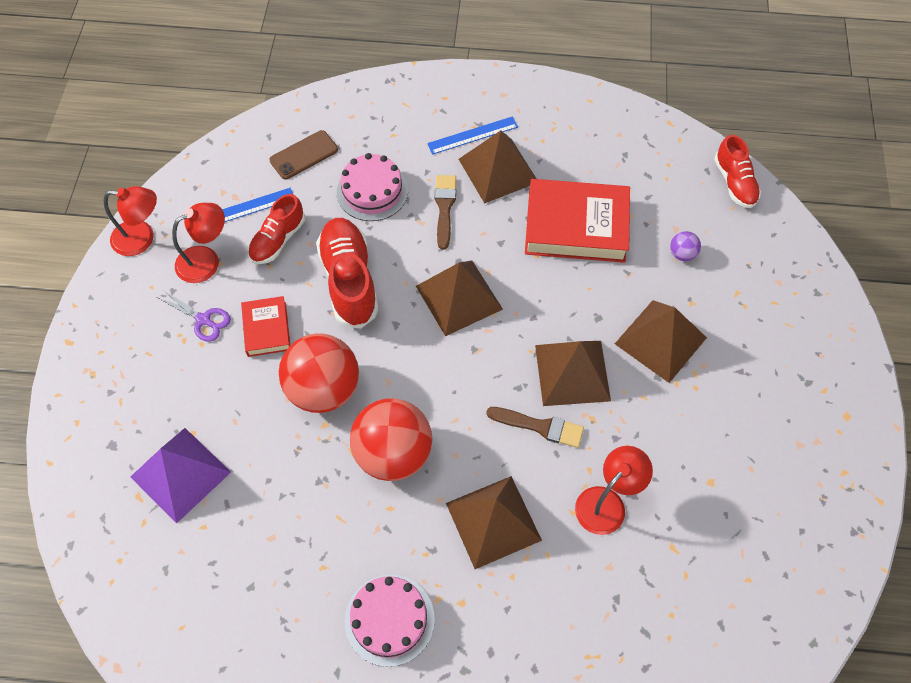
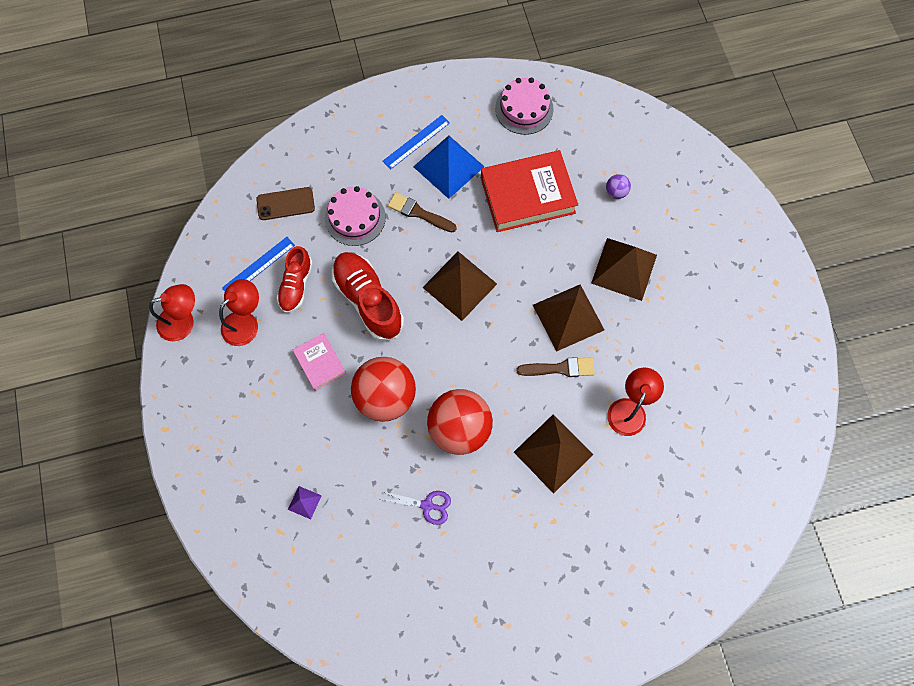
camera: 20 degrees left, 10 degrees up
purple pyramid [131,428,231,524] -> purple pyramid [288,486,322,519], size x0.44
purple scissors [157,290,231,342] -> purple scissors moved to [378,491,451,525]
red book [241,296,290,357] -> pink book [293,333,347,391]
brown phone [269,130,338,179] -> brown phone turned 45 degrees clockwise [256,187,315,220]
pink cake [345,574,435,667] -> pink cake moved to [495,78,554,135]
brown brush [435,175,456,249] -> brown brush turned 45 degrees counterclockwise [388,192,457,233]
brown pyramid [459,130,537,204] -> blue pyramid [413,136,485,199]
red shoe [714,135,761,208] -> none

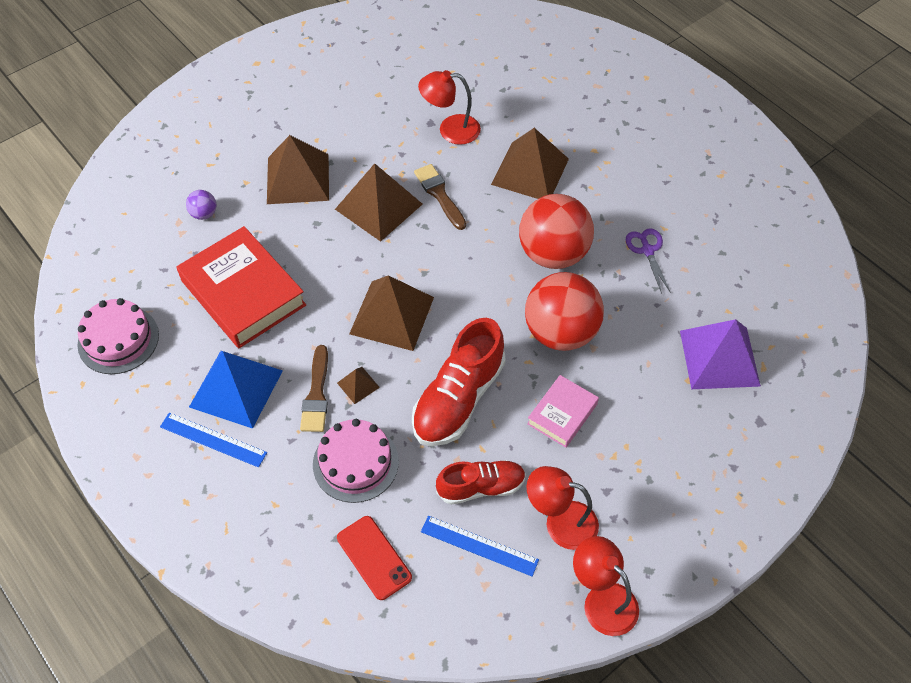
camera: 115 degrees left, 15 degrees down
brown phone [256,187,315,220] -> red phone [337,516,412,600]
purple pyramid [288,486,322,519] -> purple pyramid [680,319,761,389], size x2.25
none -> brown pyramid [337,367,380,404]

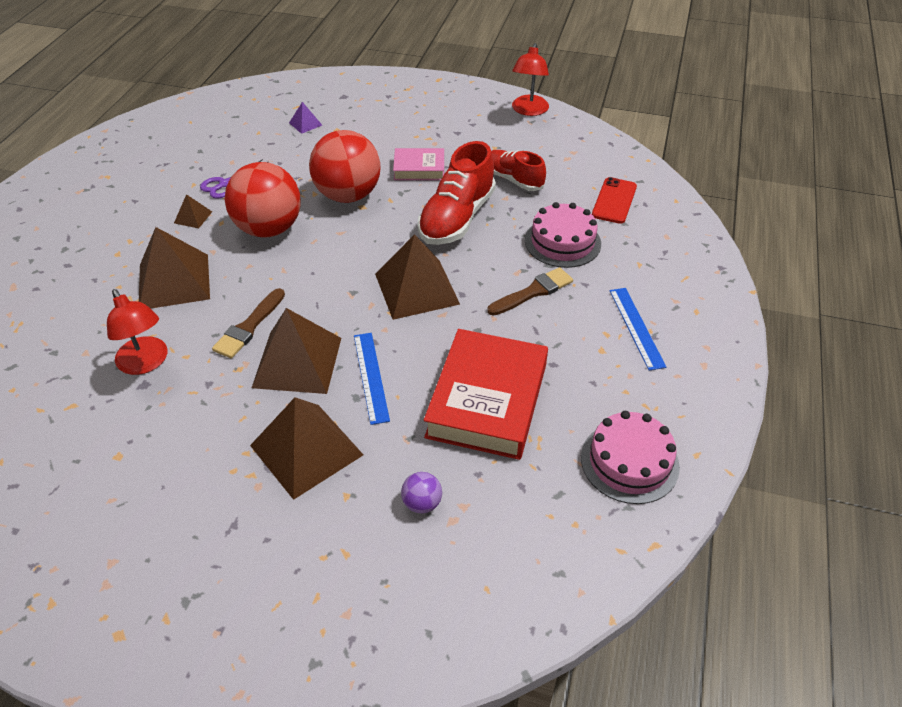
camera: 125 degrees left, 10 degrees down
blue pyramid [189,351,283,429] -> none
brown pyramid [337,367,380,404] -> brown pyramid moved to [174,194,212,228]
red shoe [412,318,506,446] -> red shoe turned 120 degrees clockwise [418,141,496,245]
blue ruler [421,516,539,577] -> blue ruler moved to [354,333,390,425]
red lamp [527,466,599,550] -> none
purple pyramid [680,319,761,389] -> purple pyramid [289,102,322,134], size x0.44

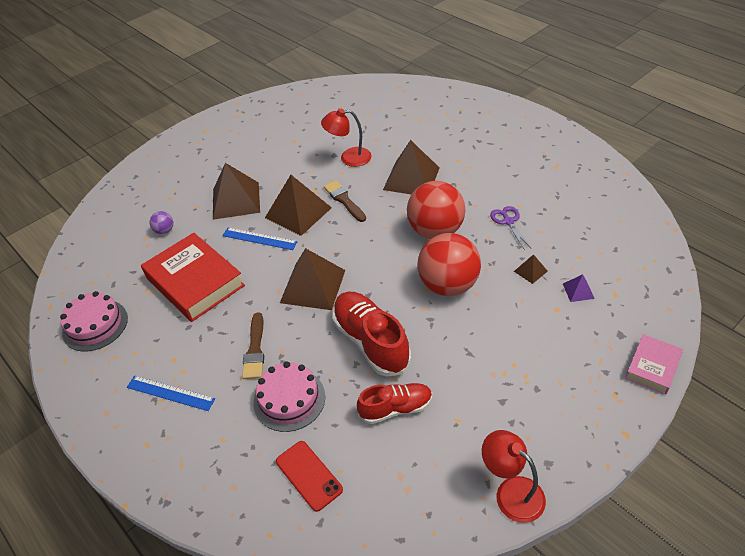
camera: 125 degrees right, 0 degrees up
brown pyramid [174,194,212,228] -> brown pyramid moved to [514,254,548,284]
pink book [393,148,444,180] -> pink book moved to [625,334,683,395]

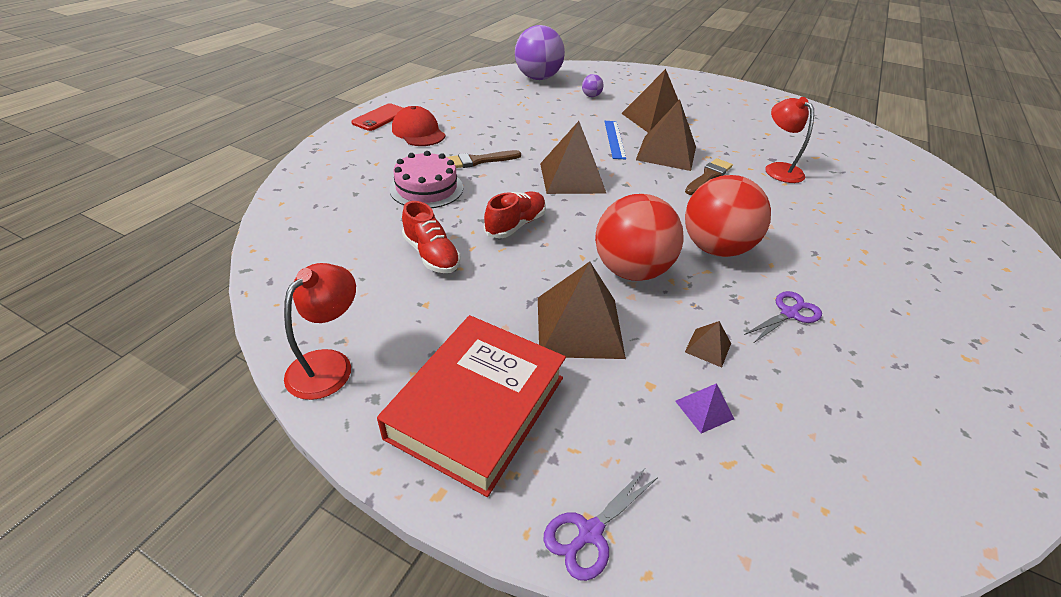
camera: 65 degrees right, 5 degrees down
pink cake [60,291,128,352] -> none
blue ruler [127,376,215,411] -> red cap [392,106,445,146]
red book [141,233,245,322] -> red book moved to [377,315,566,497]
red phone [276,441,343,512] -> red phone moved to [351,103,403,131]
red shoe [332,292,411,377] -> red shoe [484,192,546,238], size x0.63
brown pyramid [383,140,440,194] -> brown pyramid moved to [538,262,626,359]
pink book [625,334,683,395] -> purple scissors [544,467,657,581]
none -> purple ball [515,25,565,80]

